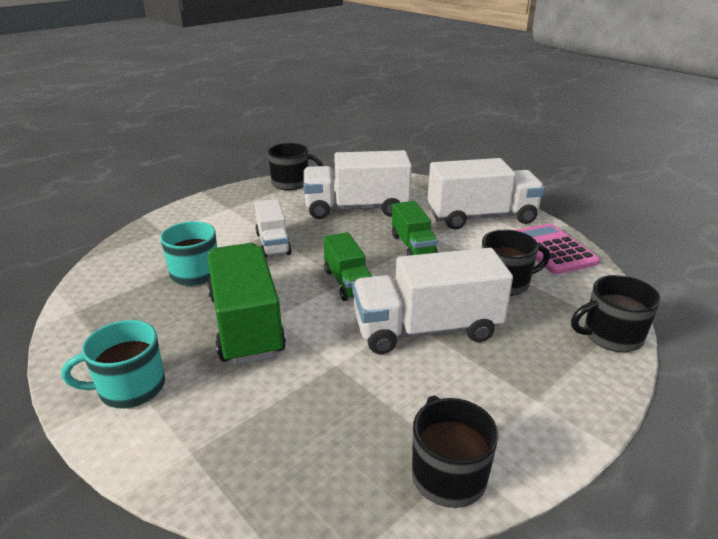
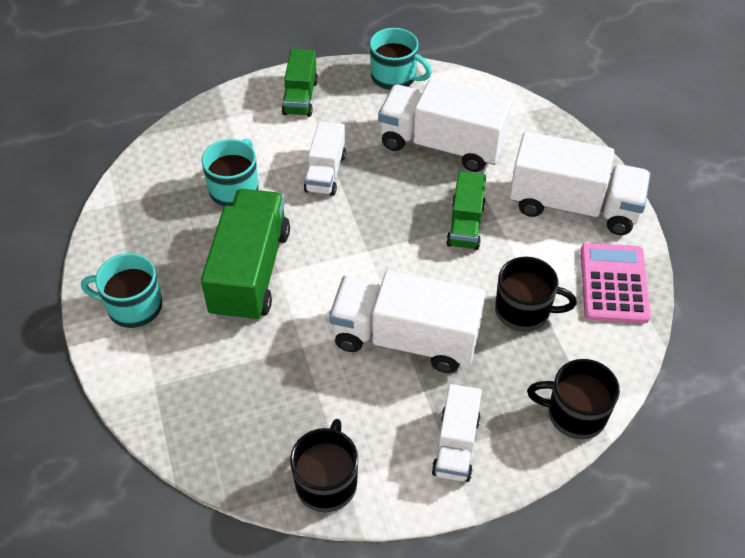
camera: 25 degrees right, 20 degrees up
black mug [268,143,323,190] -> turquoise mug [370,28,432,90]
green truck [324,232,372,301] -> green truck moved to [282,49,318,117]
none -> white truck [432,384,482,482]

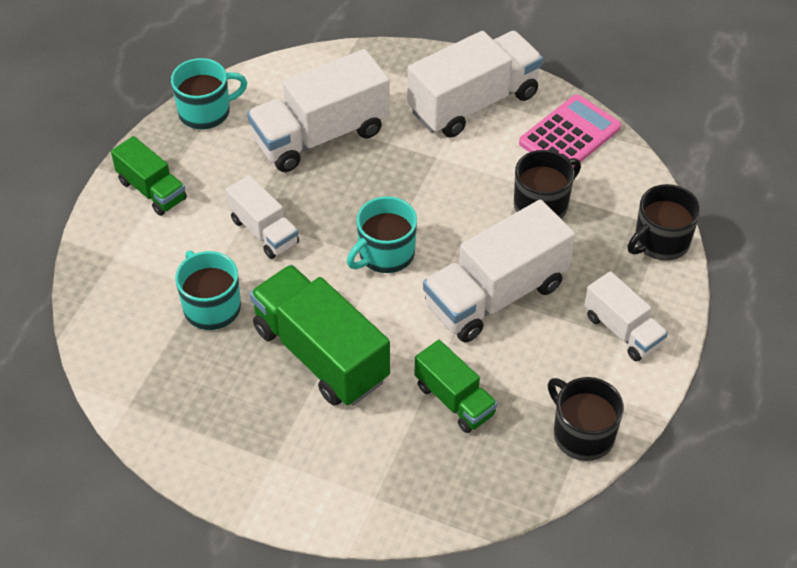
camera: 50 degrees left, 0 degrees up
turquoise mug [81,253,162,328] -> turquoise mug moved to [347,196,417,273]
green truck [446,171,486,250] -> green truck moved to [415,340,497,433]
pink calculator [580,243,651,323] -> pink calculator turned 90 degrees clockwise [519,94,621,168]

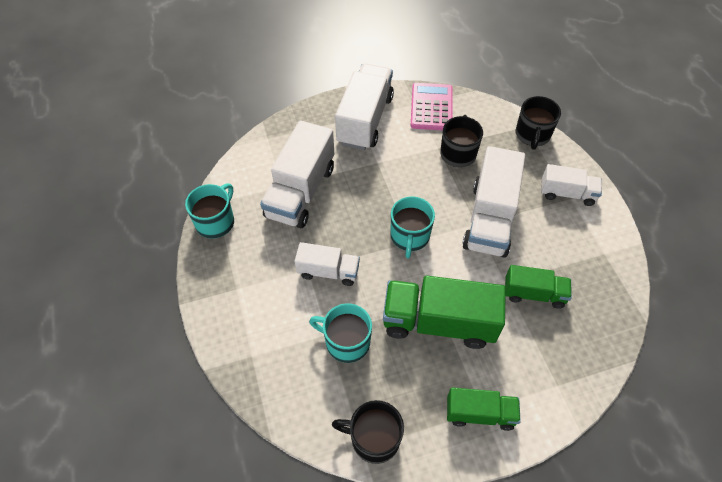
camera: 40 degrees left, 5 degrees up
green truck [111,136,187,216] -> green truck moved to [447,387,521,431]
black mug [548,377,624,461] -> black mug moved to [332,400,404,464]

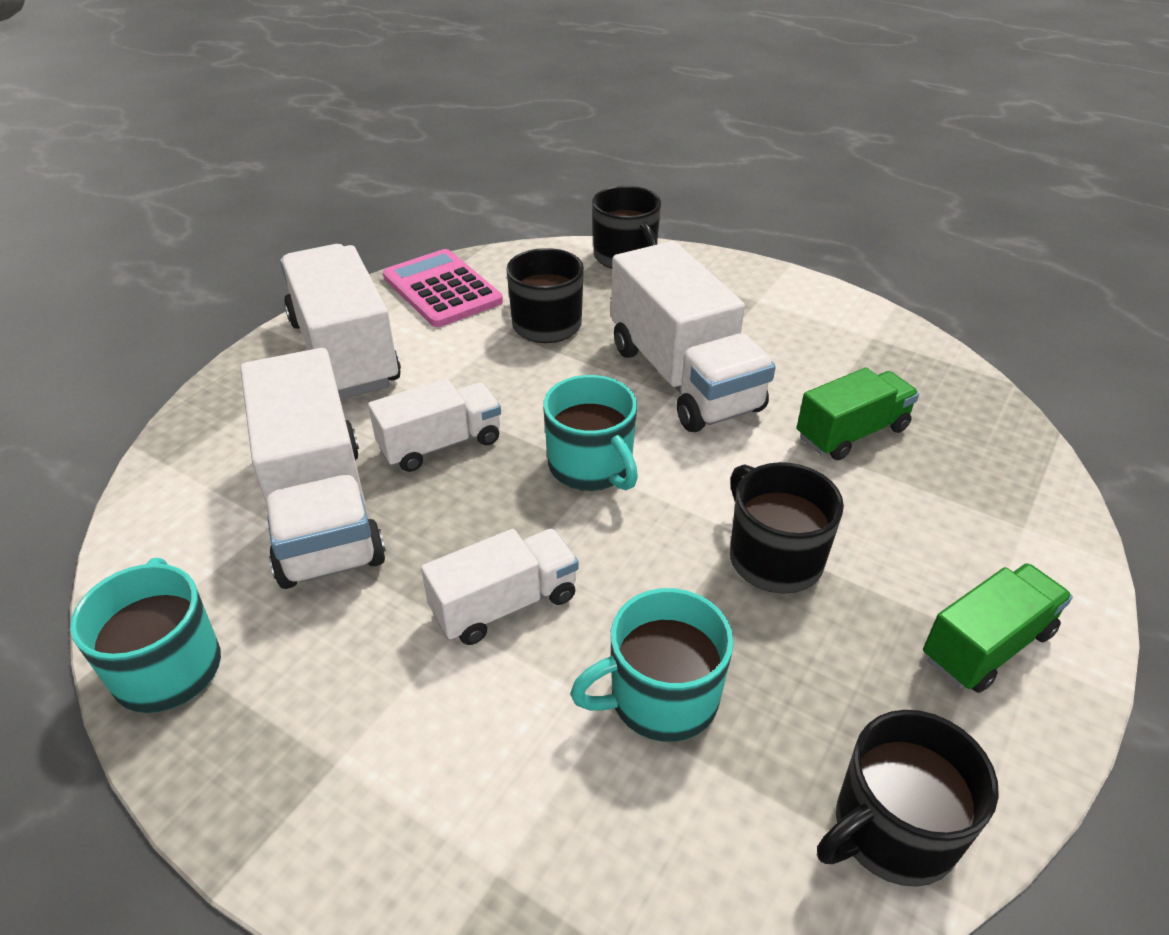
camera: 40 degrees left, 15 degrees down
green truck [383,276,506,349] -> black mug [730,462,844,594]
white truck [541,164,602,206] -> white truck moved to [368,378,501,472]

